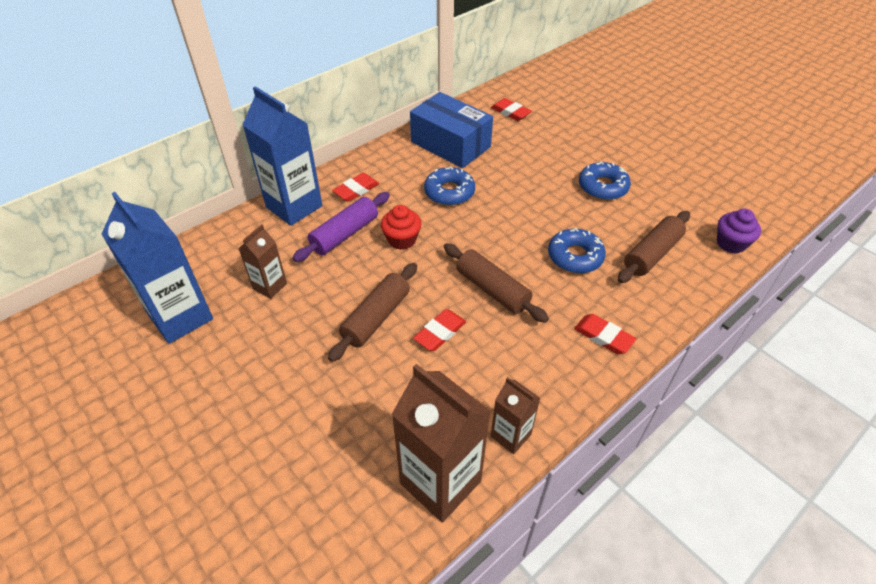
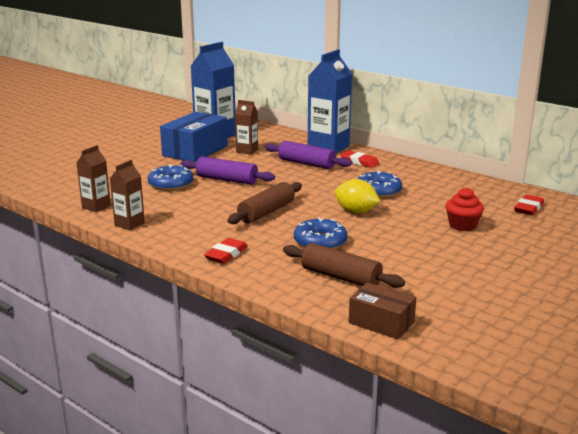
camera: 80 degrees right, 25 degrees down
brown rolling pin [328,263,417,362] -> purple rolling pin [180,157,275,185]
red cupcake [381,205,422,250] -> red cupcake moved to [446,187,484,231]
brown carton [391,364,491,523] -> brown carton [76,145,111,212], size x0.53
blue box [410,92,493,168] -> blue box moved to [160,112,228,163]
red eraser [413,309,466,351] -> none
blue donut [579,161,631,200] -> blue donut moved to [148,164,193,191]
purple cupcake [717,209,761,254] -> brown box [349,282,416,339]
none -> yellow lemon [335,179,381,214]

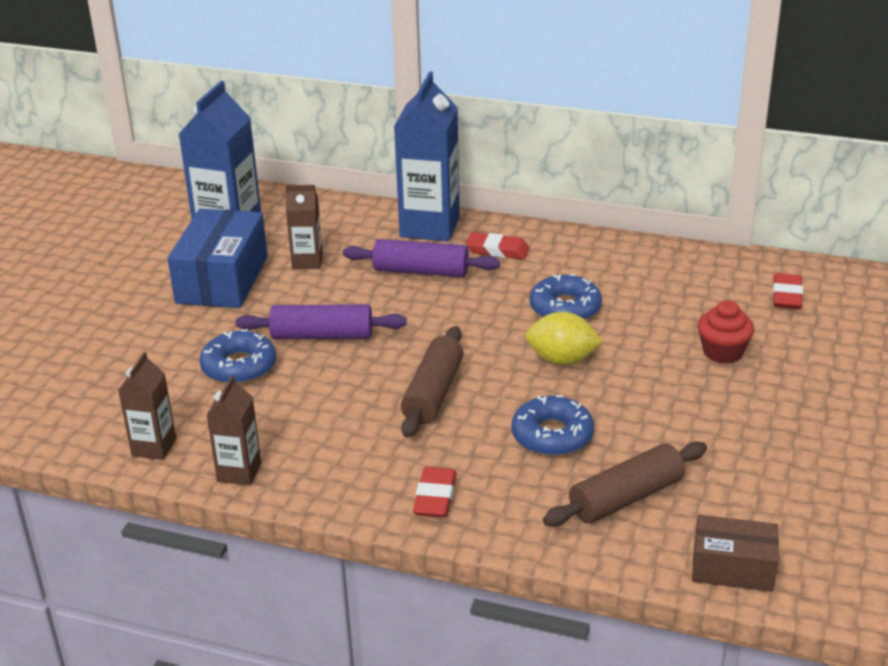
camera: 20 degrees left, 10 degrees up
brown rolling pin [283,243,405,288] -> brown rolling pin turned 45 degrees counterclockwise [543,442,707,527]

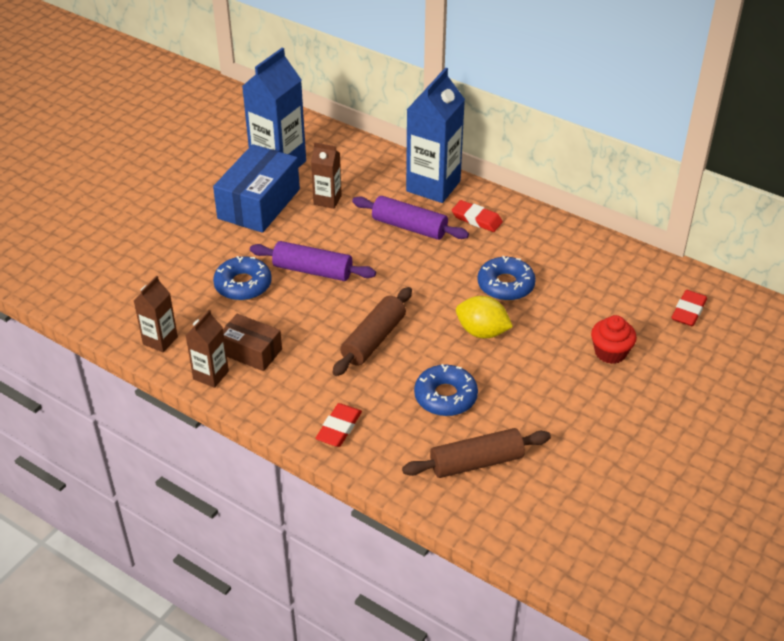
camera: 15 degrees right, 10 degrees up
brown box [692,515,779,592] -> brown box moved to [223,314,282,371]

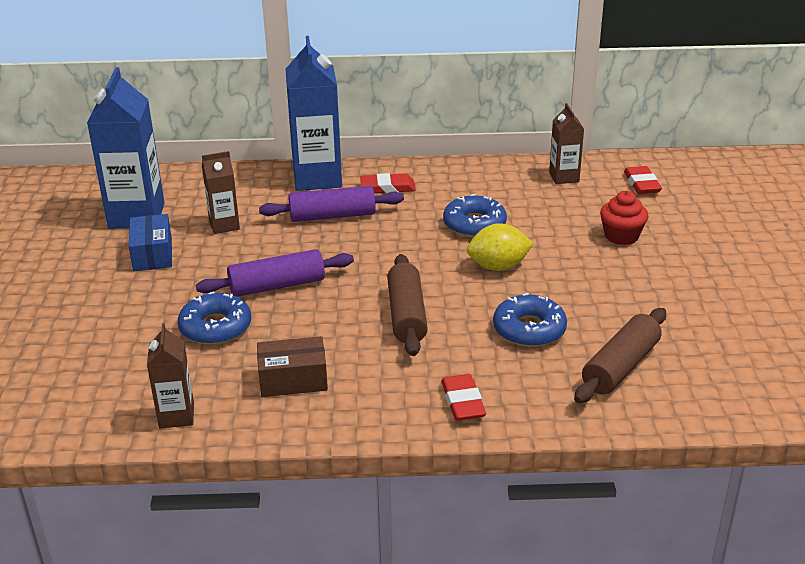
camera: 35 degrees left, 10 degrees down
brown carton [186,310,229,388] -> brown carton moved to [549,103,584,184]
blue box [213,144,300,233] -> blue box [129,214,172,271], size x0.59

